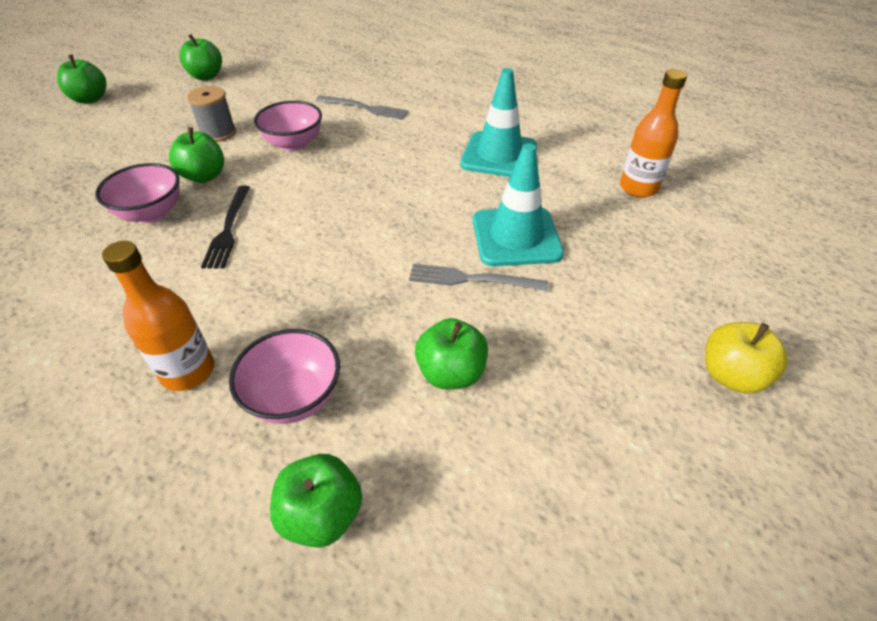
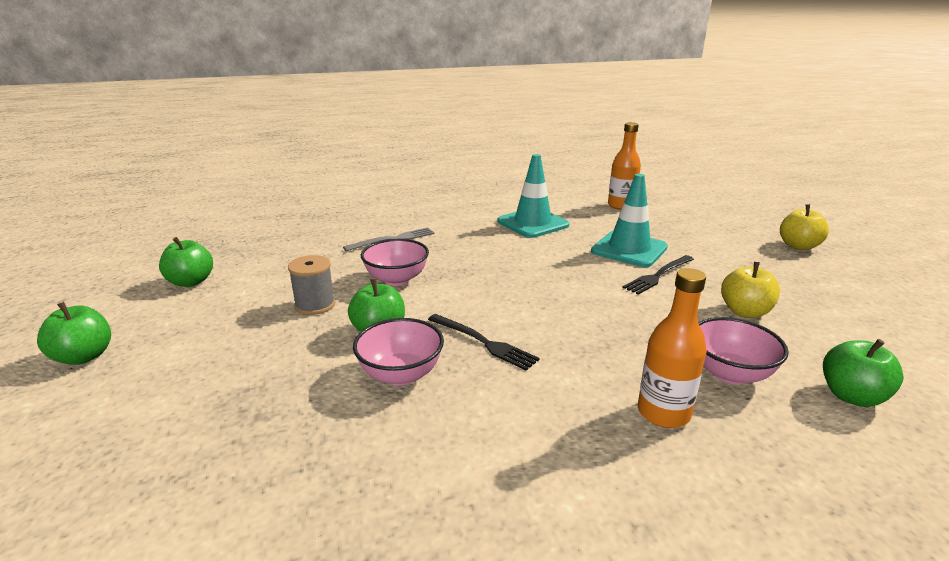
camera: 50 degrees left, 20 degrees down
grey fork [409,264,548,291] -> black fork [622,255,694,295]
green apple [415,318,488,389] -> yellow apple [721,262,780,318]

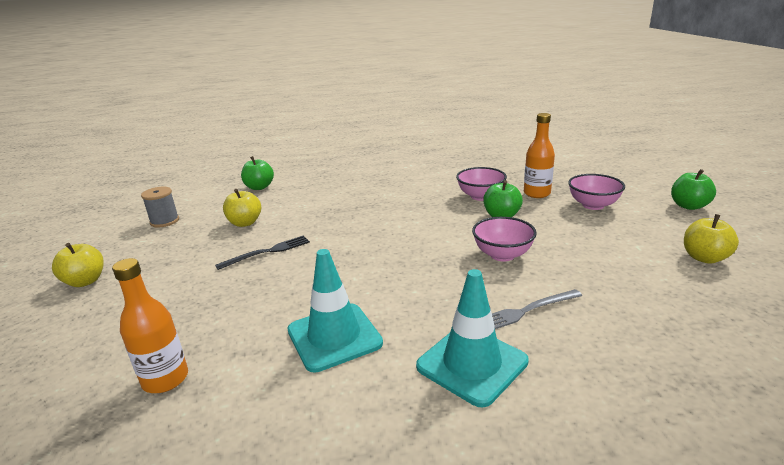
camera: 170 degrees left, 0 degrees up
green apple [159,237,213,287] -> yellow apple [684,214,739,264]
grey spool [288,255,335,315] -> grey spool moved to [141,187,179,227]
black fork [428,314,540,371] -> none
turquoise traffic cone [591,174,668,267] -> turquoise traffic cone moved to [416,269,529,407]
orange bottle [638,268,707,428] -> orange bottle moved to [524,113,555,198]
pink bowl [698,317,789,385] -> pink bowl moved to [568,174,625,210]

